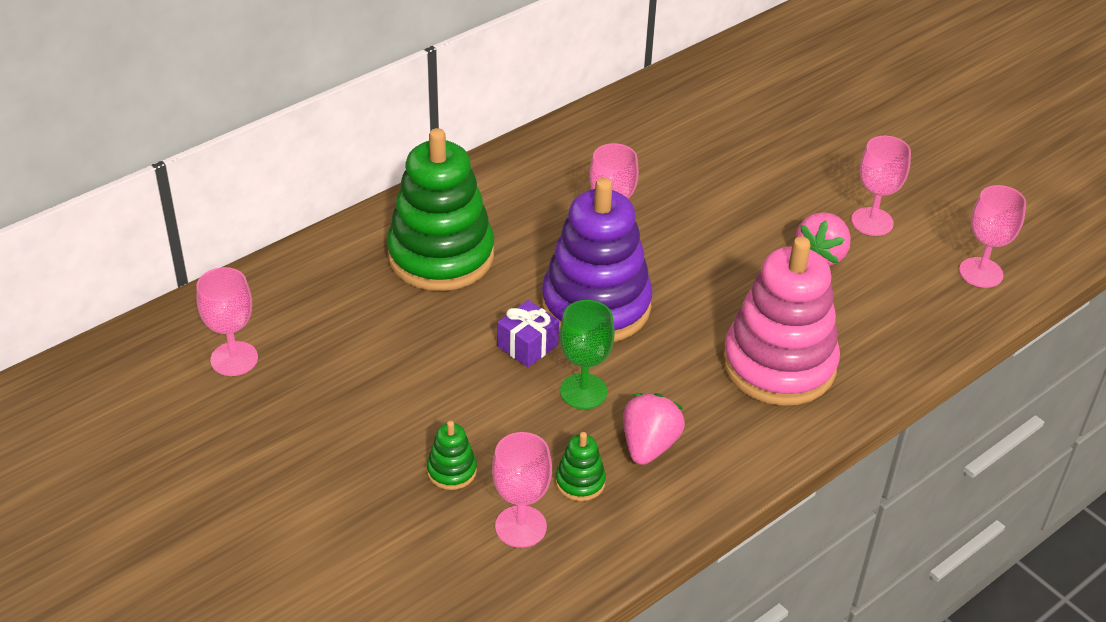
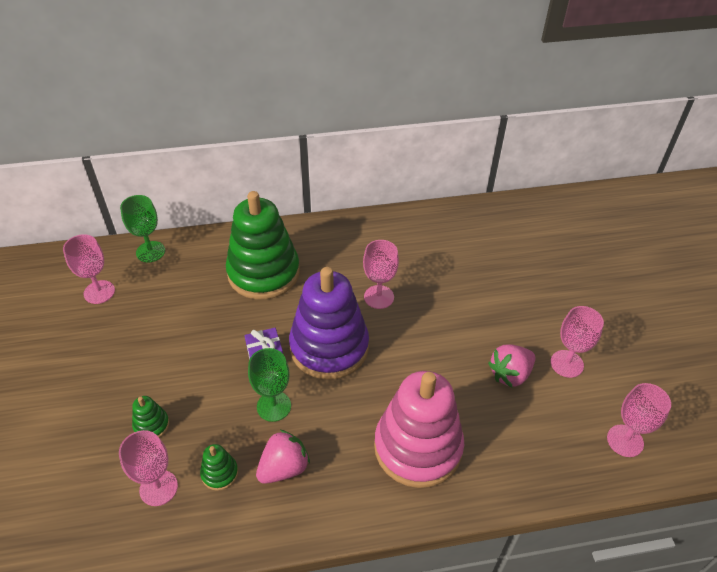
camera: 30 degrees right, 5 degrees up
none -> green goblet [120,195,165,263]

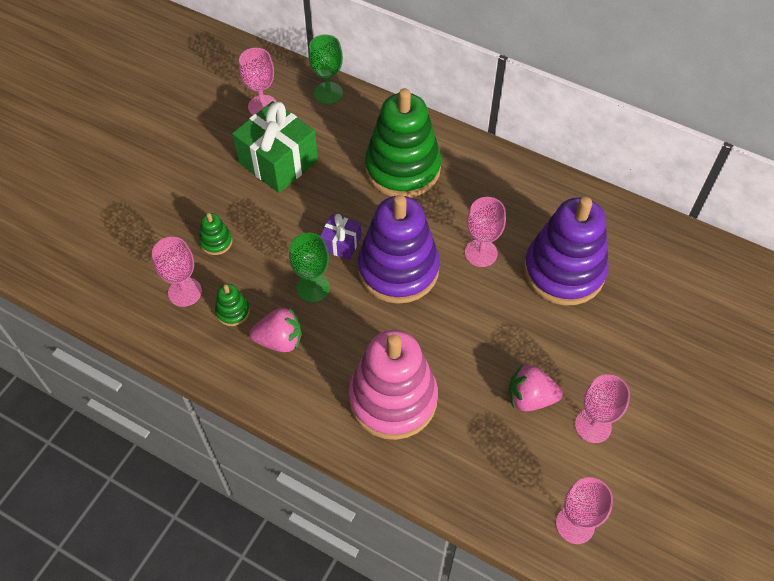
camera: 40 degrees right, 10 degrees up
none -> green gift [232,101,318,193]
none -> purple stacking toy [524,197,609,306]

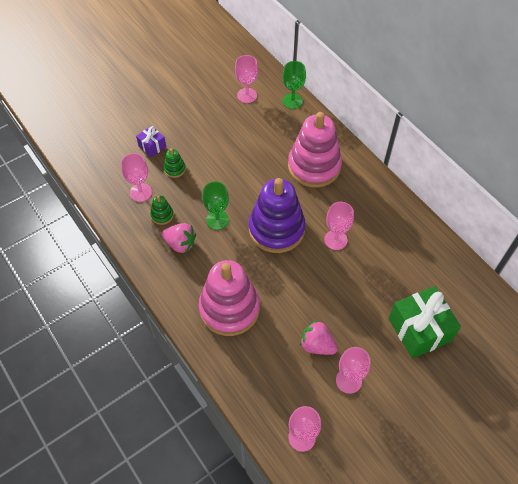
camera: 25 degrees right, 0 degrees up
green gift [232,101,318,193] -> green gift moved to [388,286,461,359]
purple gift [320,214,361,260] -> purple gift moved to [136,126,166,158]
green stacking toy [365,88,441,198] -> pink stacking toy [288,112,342,188]
purple stacking toy [524,197,609,306] -> none

